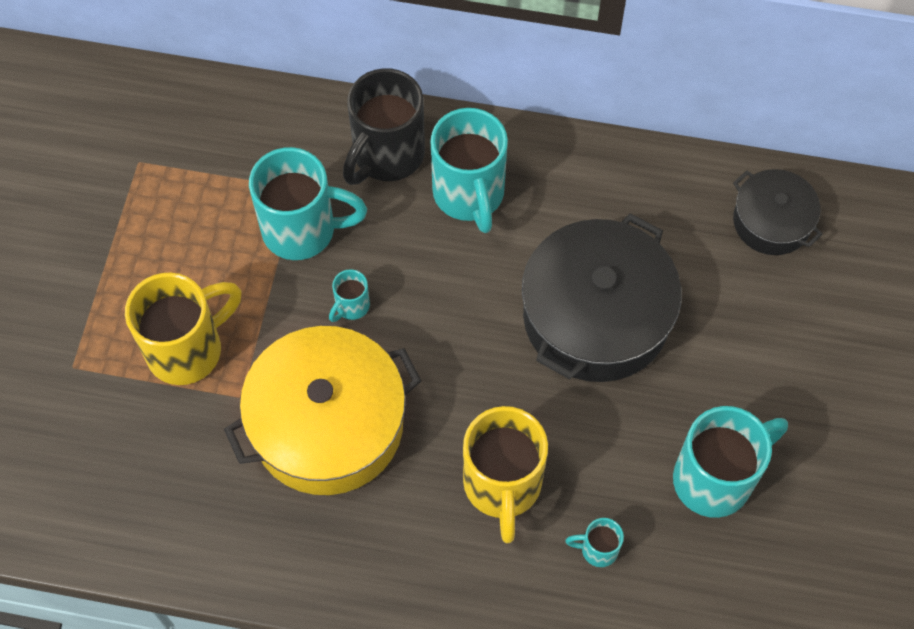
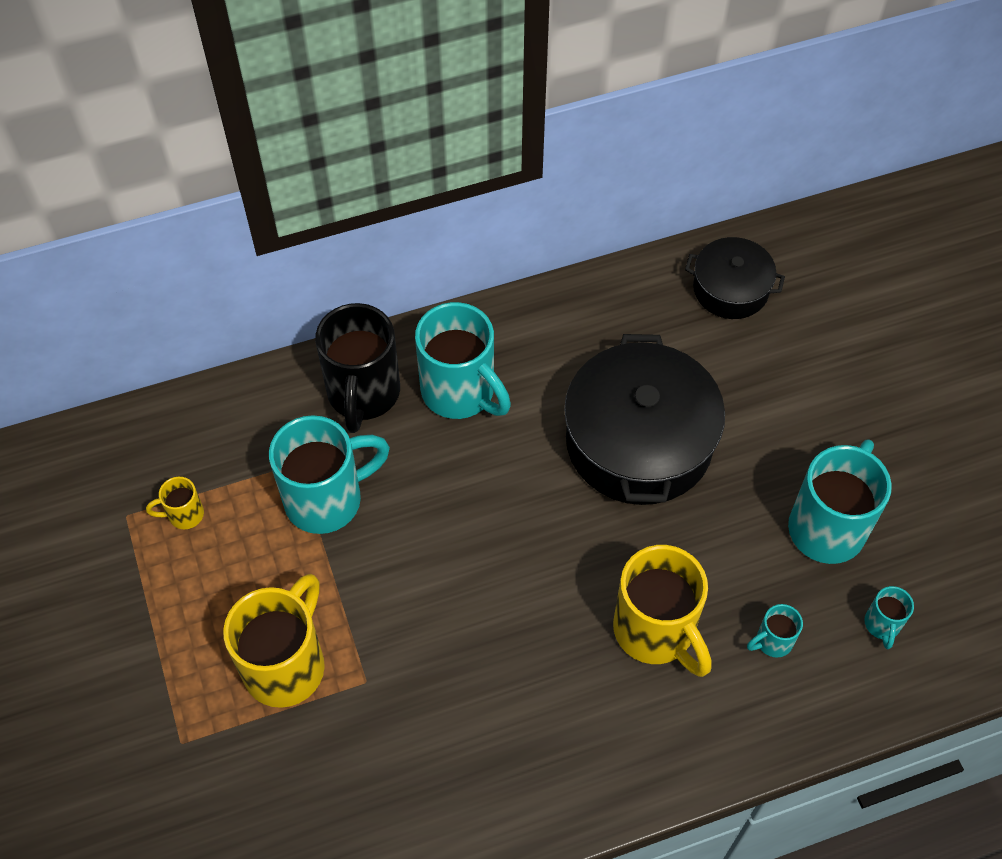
camera: 30 degrees left, 5 degrees down
yellow pot [224,326,421,495] -> none
turquoise mug [329,269,370,322] -> turquoise mug moved to [864,586,914,649]
none -> yellow mug [146,477,204,529]

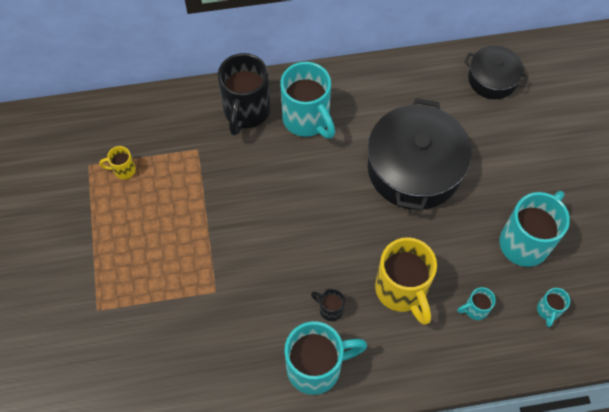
camera: 10 degrees right, 5 degrees up
yellow mug [223,574,325,708] -> none
turquoise mug [269,415,390,534] -> turquoise mug moved to [284,321,367,395]
none -> black mug [311,288,345,321]

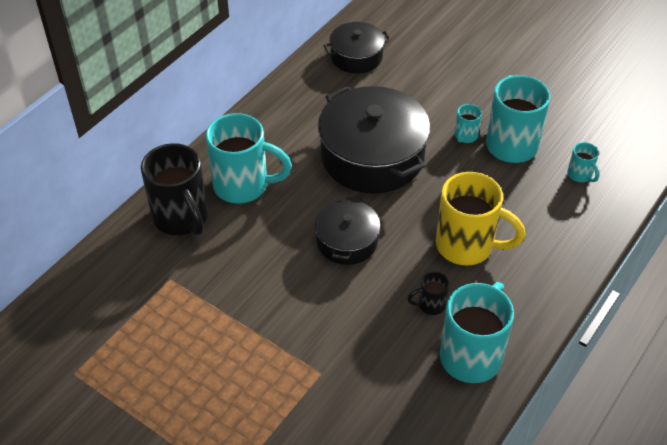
camera: 45 degrees left, 15 degrees down
yellow mug [99,146,136,179] -> none
turquoise mug [457,287,496,320] -> turquoise mug moved to [455,104,482,143]
none -> black pot [315,197,380,265]

